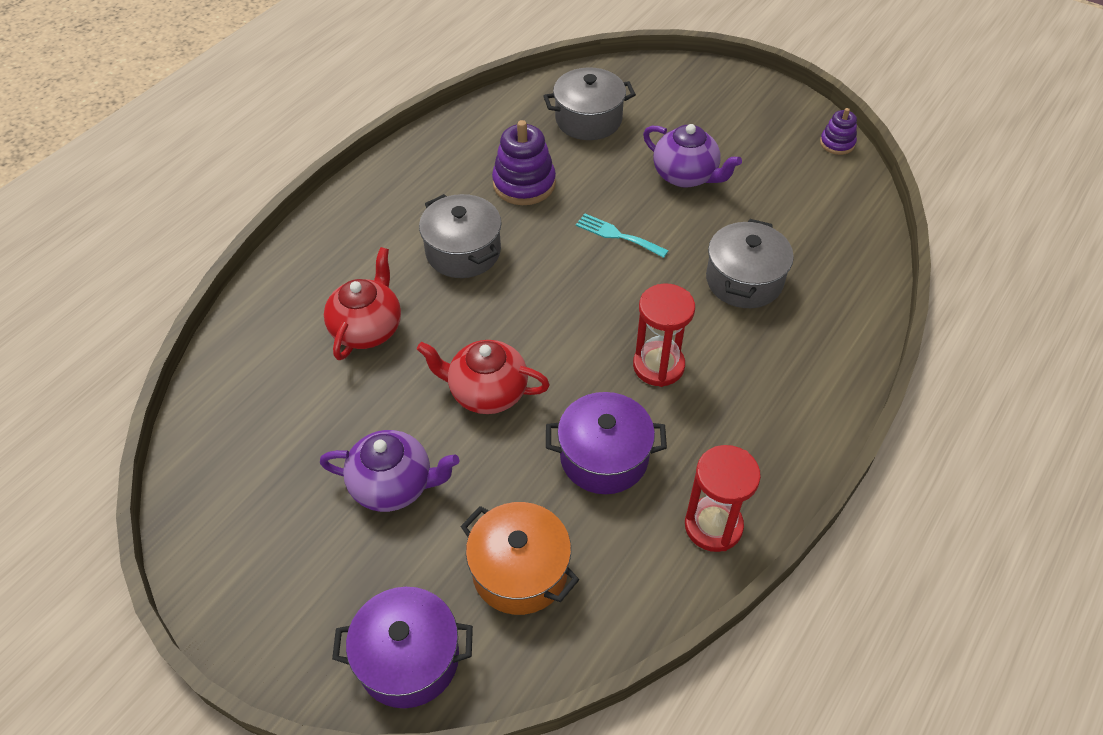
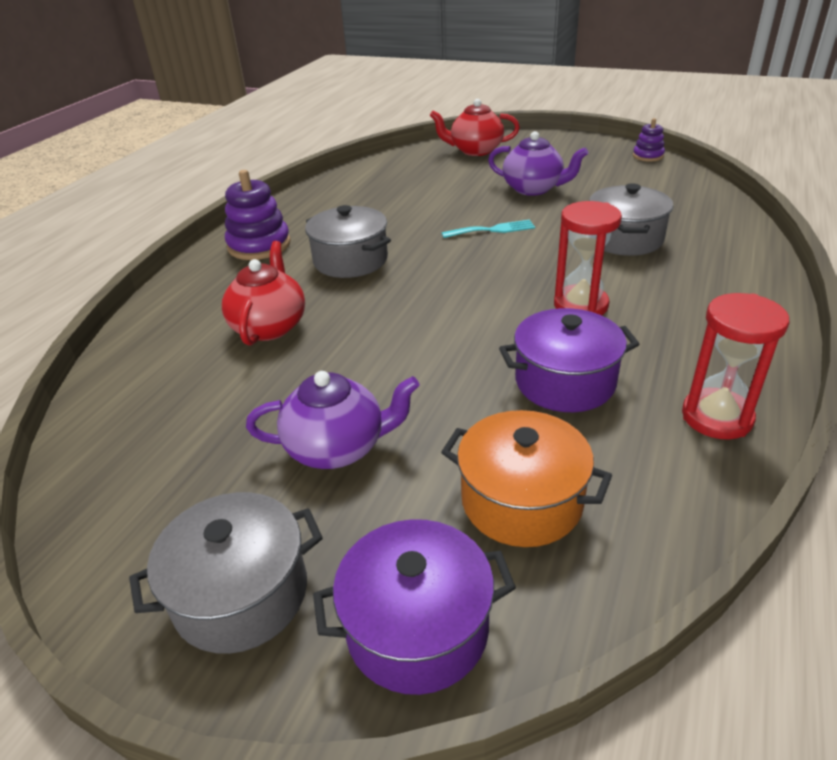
camera: 10 degrees left, 15 degrees down
red teapot [417,340,550,414] -> red teapot moved to [430,99,520,156]
purple stacking toy [492,120,556,205] -> purple stacking toy moved to [225,170,291,260]
grey pot [543,67,636,140] -> grey pot moved to [129,492,323,654]
turquoise fork [576,213,669,258] -> turquoise fork turned 150 degrees clockwise [442,220,535,238]

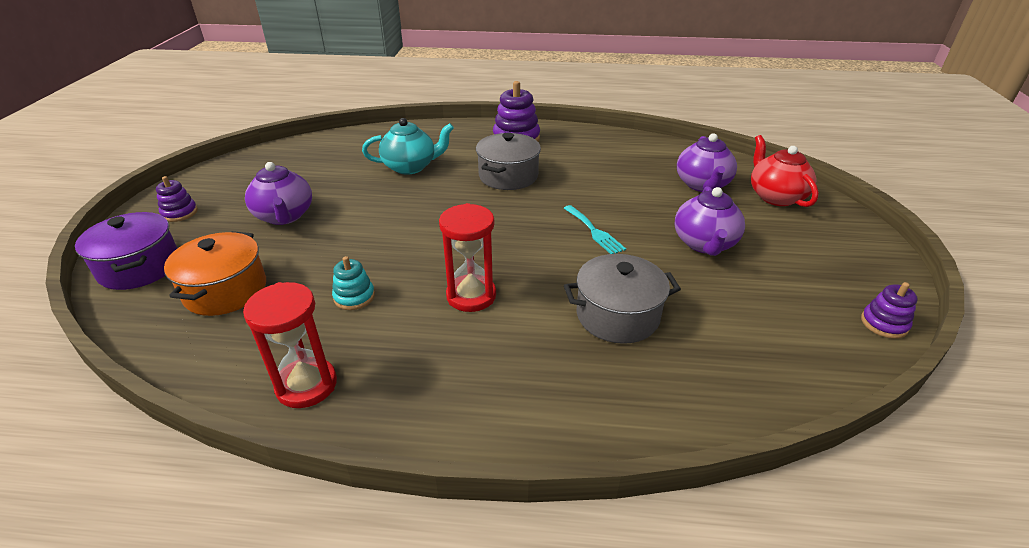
camera: 70 degrees right, 0 degrees up
grey pot [129,492,323,654] -> purple stacking toy [156,176,198,222]
red teapot [222,241,305,346] -> turquoise teapot [362,118,454,175]
purple pot [499,308,640,412] -> turquoise stacking toy [332,256,375,310]
none -> purple teapot [677,133,737,192]

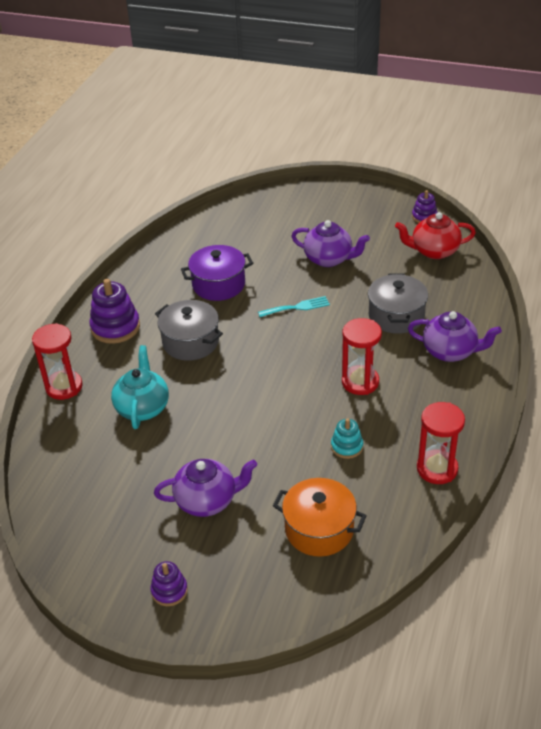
camera: 75 degrees left, 5 degrees up
purple pot [75,212,177,290] -> purple pot moved to [181,245,253,301]
purple teapot [677,133,737,192] -> purple teapot moved to [408,311,502,362]
red teapot [751,135,819,207] -> red teapot moved to [395,212,476,259]
none -> red hourglass [32,323,83,400]

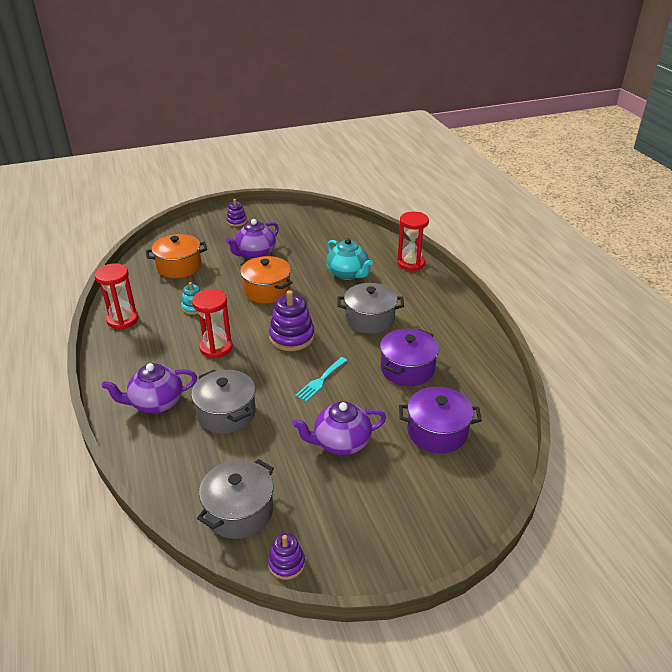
camera: 140 degrees right, 5 degrees down
purple stacking toy [89,279,140,344] -> purple stacking toy moved to [269,290,315,351]
red teapot [395,212,476,259] -> grey pot [197,459,274,539]
none -> orange pot [240,256,293,303]
none -> purple pot [399,387,482,453]

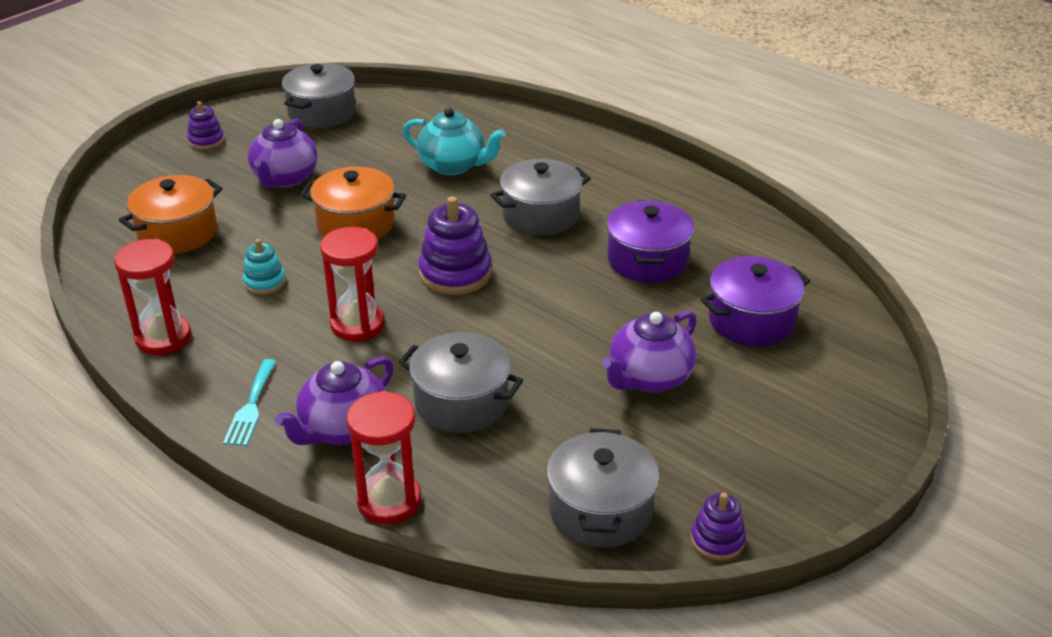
camera: 30 degrees left, 0 degrees up
turquoise fork [295,357,347,402] -> turquoise fork moved to [223,359,276,446]
red hourglass [397,212,429,271] -> red hourglass moved to [347,391,422,524]
none -> grey pot [282,63,356,128]

